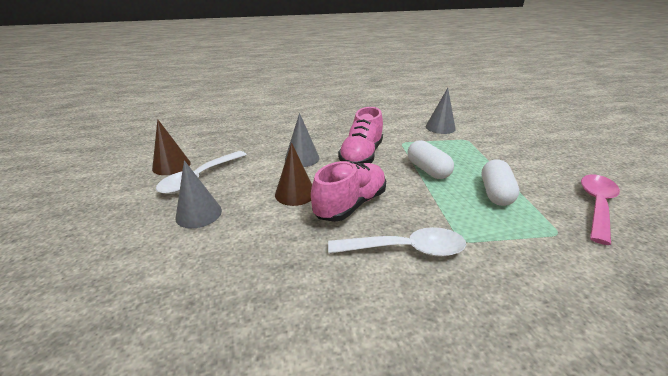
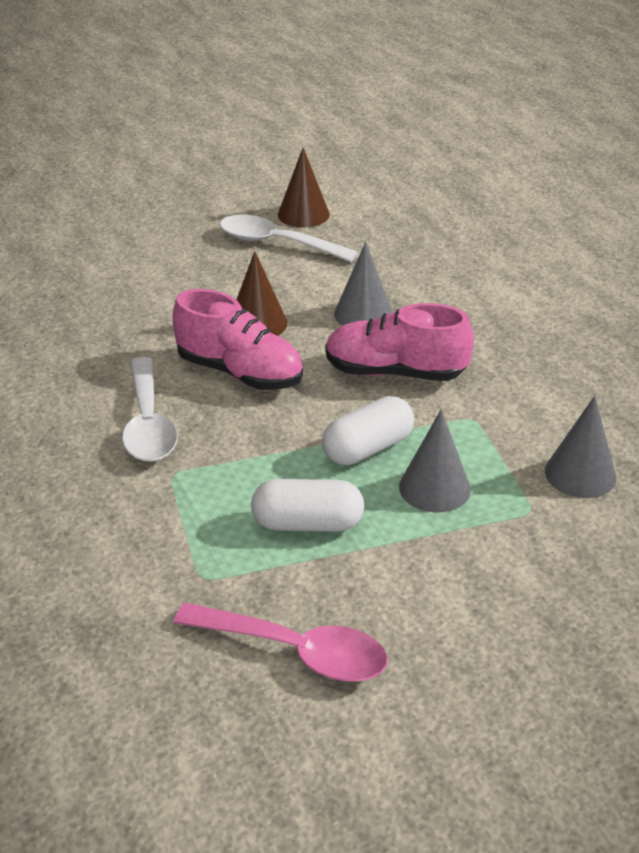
camera: 80 degrees right, 5 degrees up
grey cone [175,160,222,229] -> grey cone moved to [399,409,471,512]

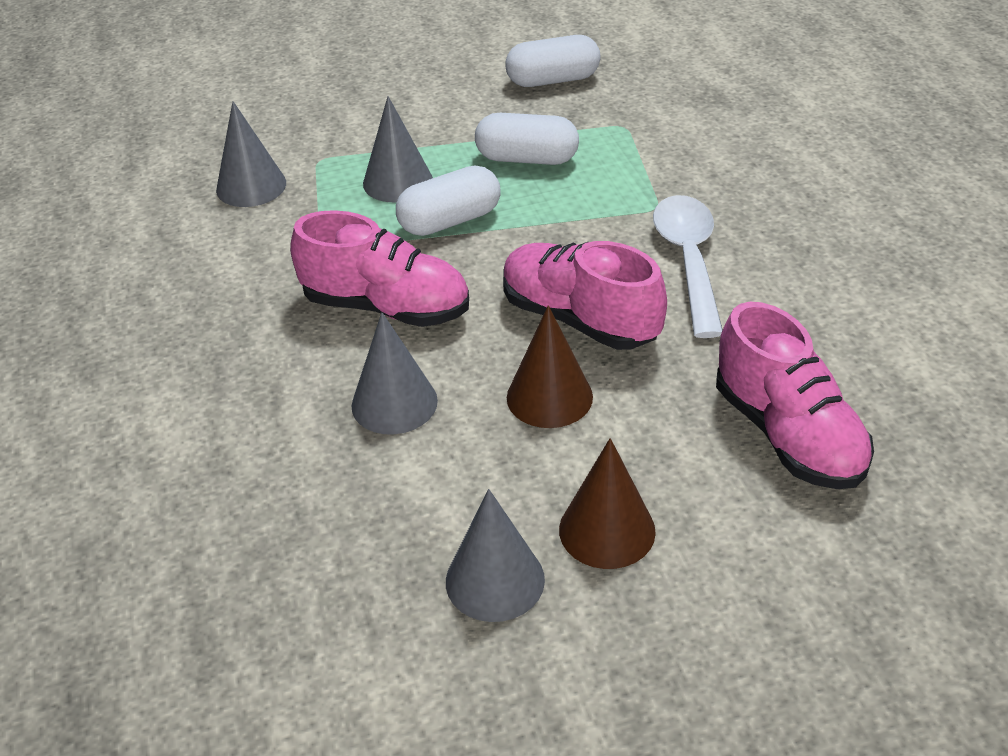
camera: 170 degrees left, 5 degrees up
pink spoon [173,603,388,682] -> white capsule [505,35,601,87]
white spoon [220,215,358,262] -> grey cone [446,489,545,622]
brown cone [278,148,330,227] -> brown cone moved to [559,438,656,569]
none -> pink shoe [716,302,874,489]

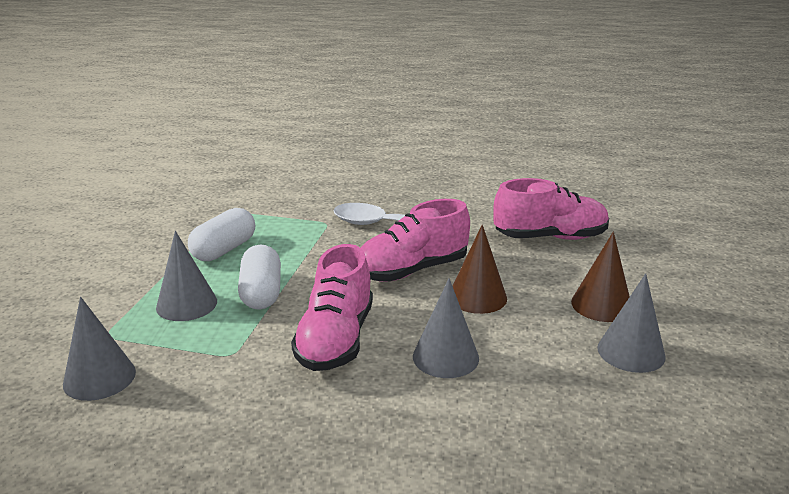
camera: 70 degrees left, 15 degrees down
pink shoe [290,210,469,327] -> pink shoe turned 150 degrees clockwise [291,244,373,371]
white capsule [505,35,601,87] -> none

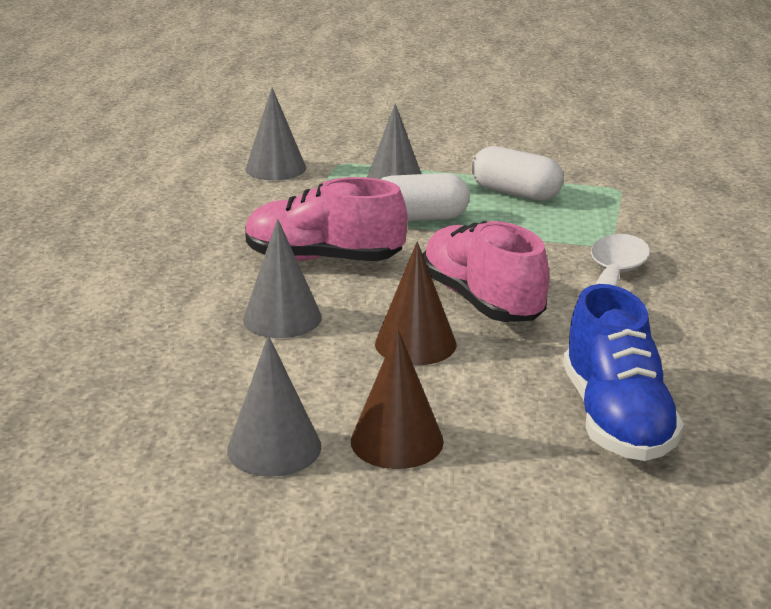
camera: 90 degrees right, 0 degrees up
pink shoe [493,178,609,240] -> blue shoe [563,284,684,461]

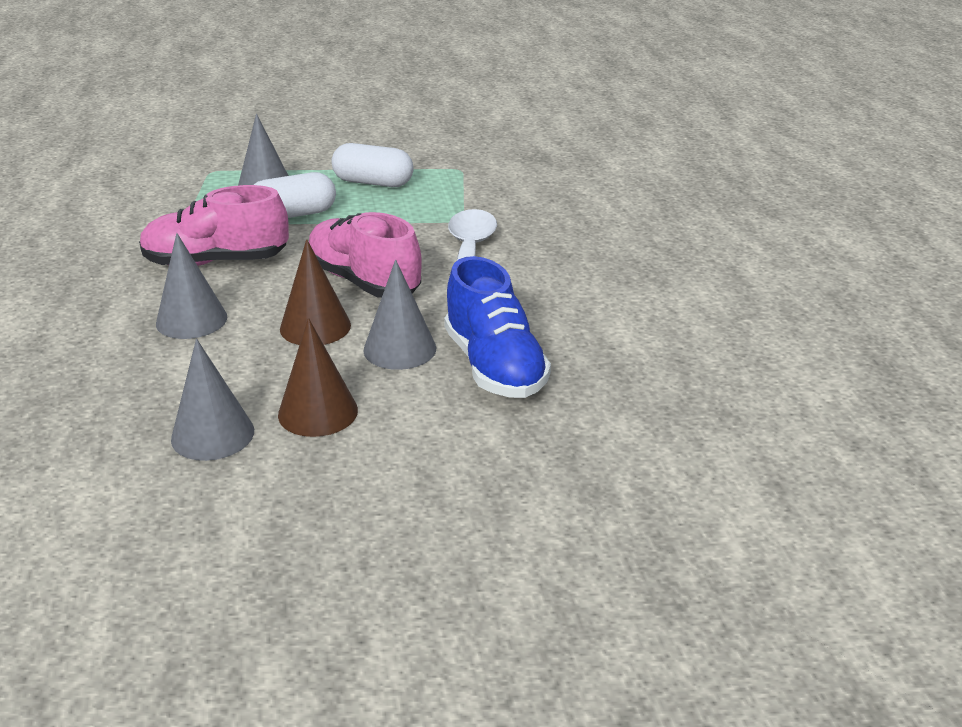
camera: 15 degrees left, 5 degrees up
grey cone [245,87,306,180] -> grey cone moved to [363,259,437,370]

